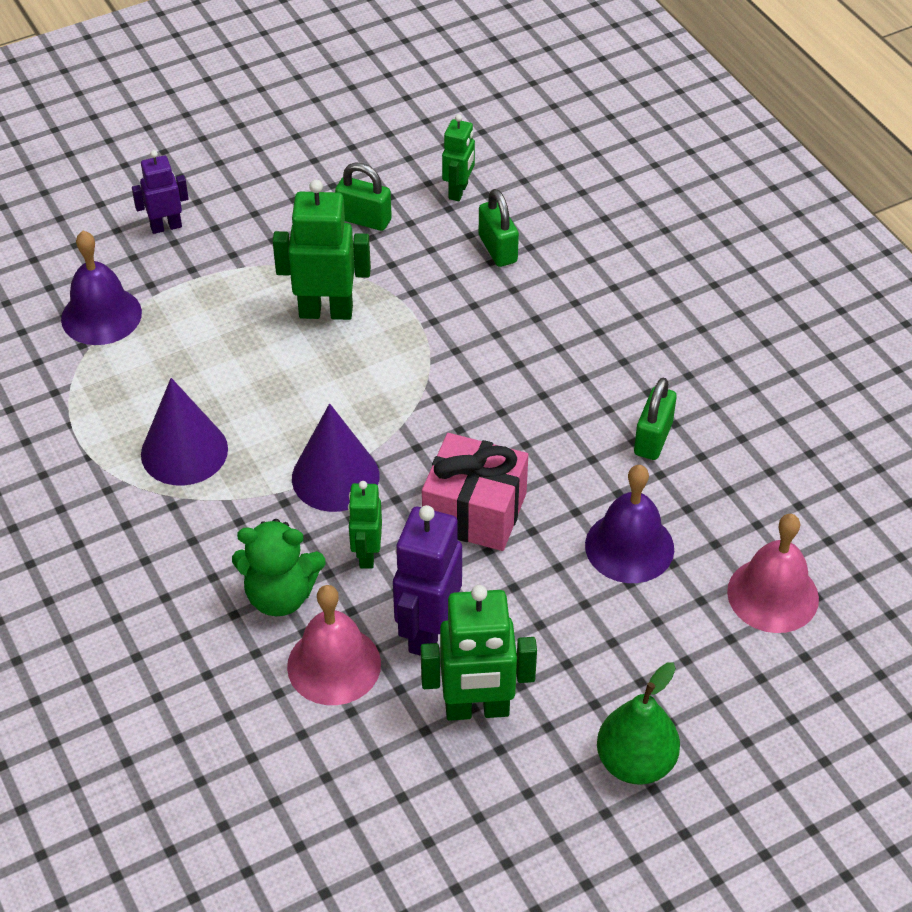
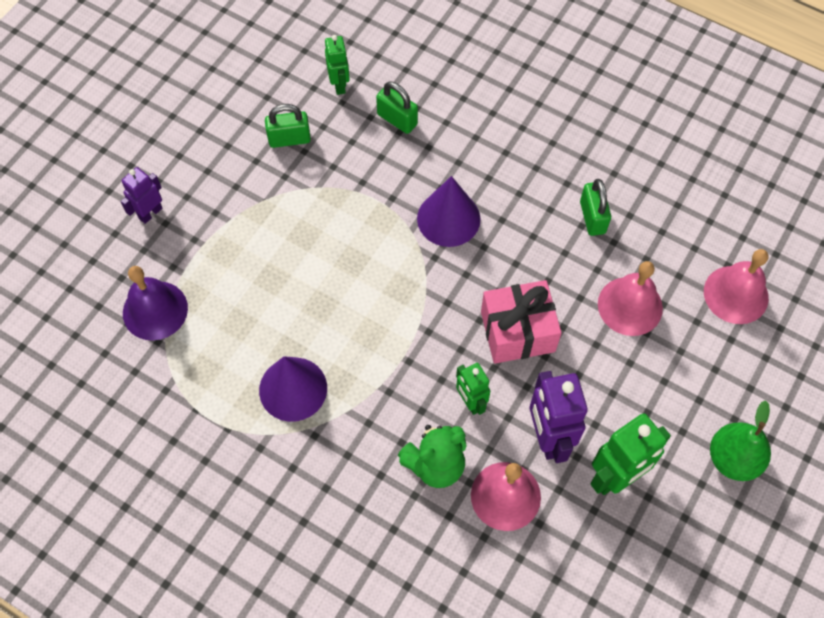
camera: 30 degrees left, 15 degrees up
green robot [273,180,371,320] -> none
purple cone [292,403,379,512] -> purple cone moved to [417,176,481,247]
purple bell [585,465,674,583] -> pink bell [598,261,663,336]

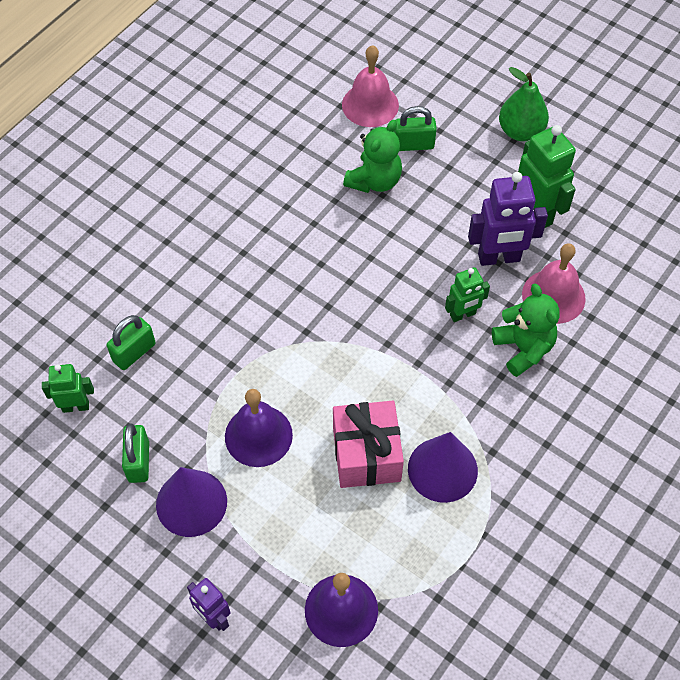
camera: 85 degrees left, 5 degrees down
purple cone [417,176,481,247] -> purple cone moved to [156,467,227,537]
pink gift [481,280,562,364] -> pink gift moved to [333,401,404,488]
green padlock [580,179,611,236] -> green padlock moved to [394,106,437,151]
pink bell [598,261,663,336] -> green teddy bear [343,120,402,193]
none -> purple bell [225,389,293,467]

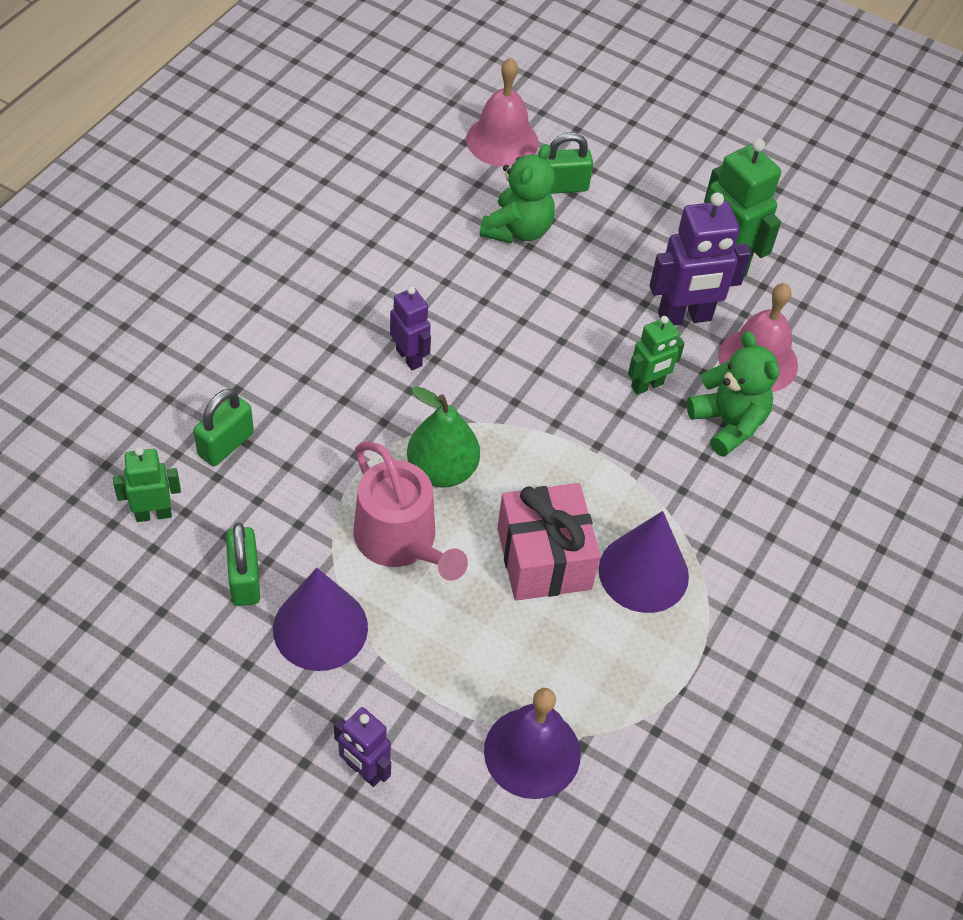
camera: 10 degrees left, 5 degrees down
purple bell [225,389,293,467] -> pink watering can [353,441,468,581]
green pear [499,67,549,141] -> green pear moved to [407,386,480,488]
none -> purple robot [390,286,431,370]

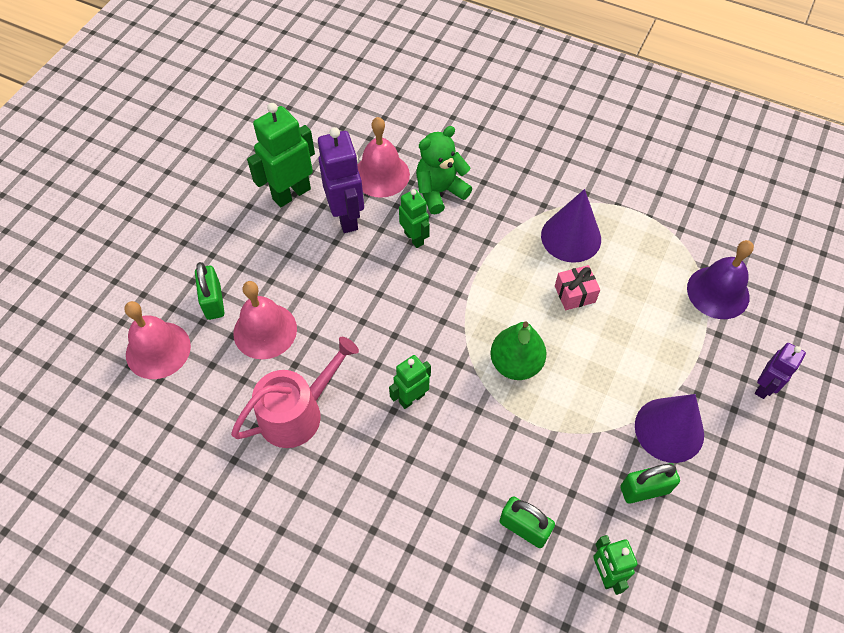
camera: 90 degrees left, 5 degrees up
pink watering can [353,441,468,581] -> pink watering can moved to [231,337,359,448]
purple robot [390,286,431,370] -> green robot [389,355,431,409]
green teddy bear [480,144,555,244] -> pink bell [234,281,297,359]
pink gift [497,483,601,601] -> pink gift [555,265,600,310], size x0.55

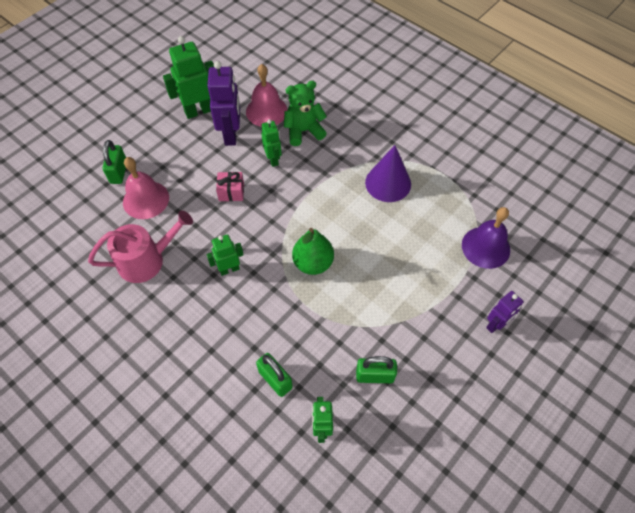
camera: 15 degrees right, 0 degrees up
pink bell [124,301,191,379] -> none
pink gift [555,265,600,310] -> pink gift moved to [216,172,244,201]
purple cone [635,394,704,463] -> none

